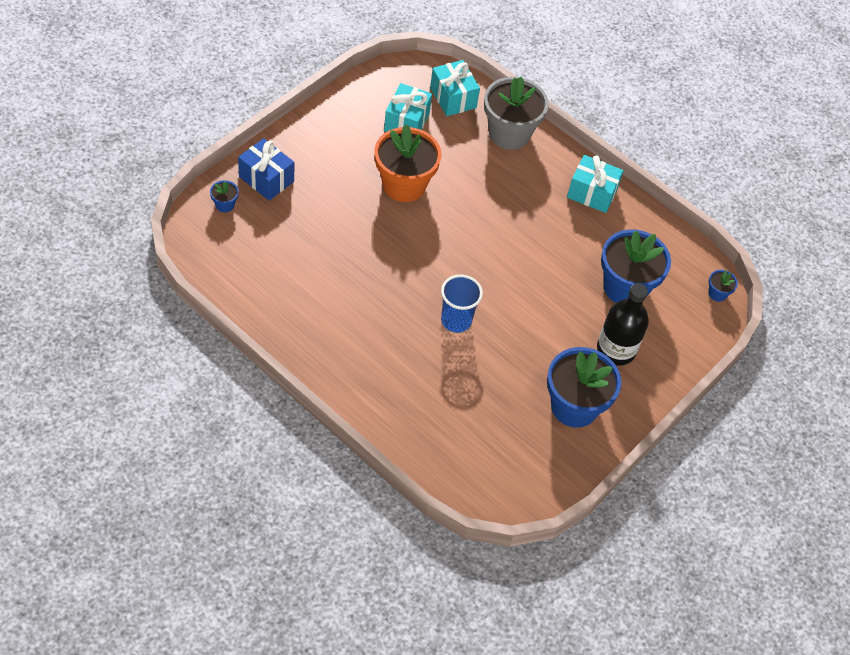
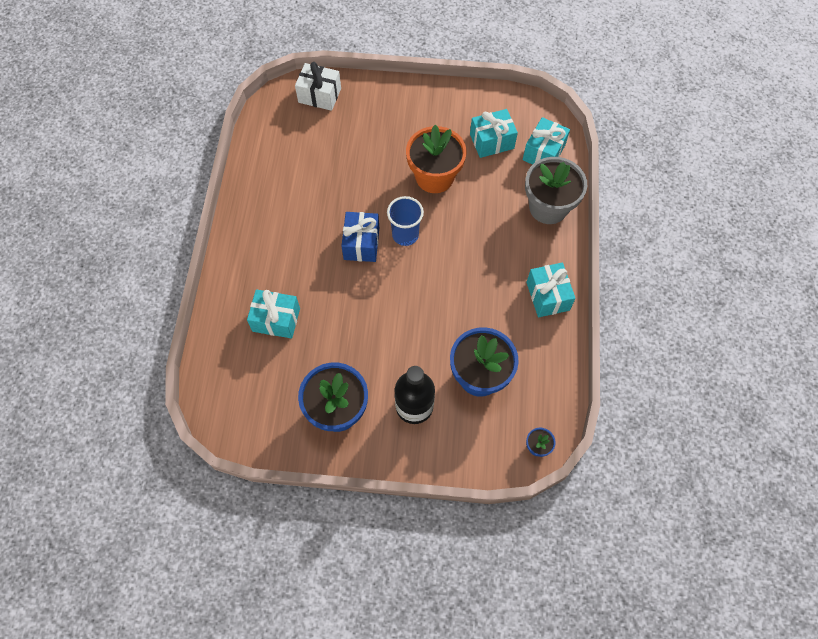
camera: 60 degrees right, 10 degrees up
blue flower pot [210,180,239,212] -> white gift [295,62,341,111]
blue gift [238,138,294,201] -> blue gift moved to [341,212,379,262]
blue cup [441,275,483,333] -> blue cup moved to [387,196,424,246]
none -> turquoise gift [247,289,300,339]

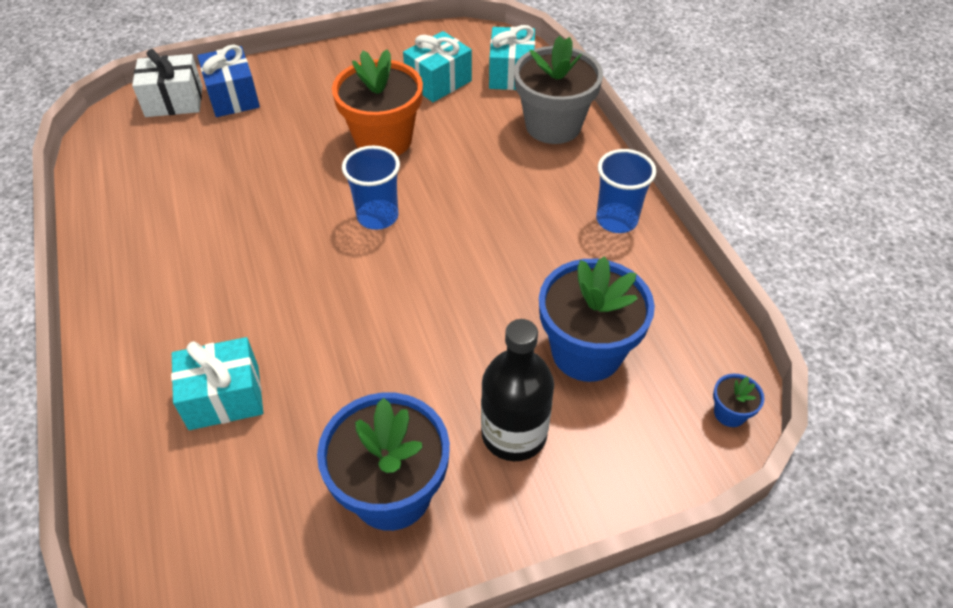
camera: 25 degrees left, 15 degrees down
blue gift [341,212,379,262] -> blue gift moved to [198,45,260,117]
turquoise gift [526,262,576,317] -> blue cup [596,149,656,233]

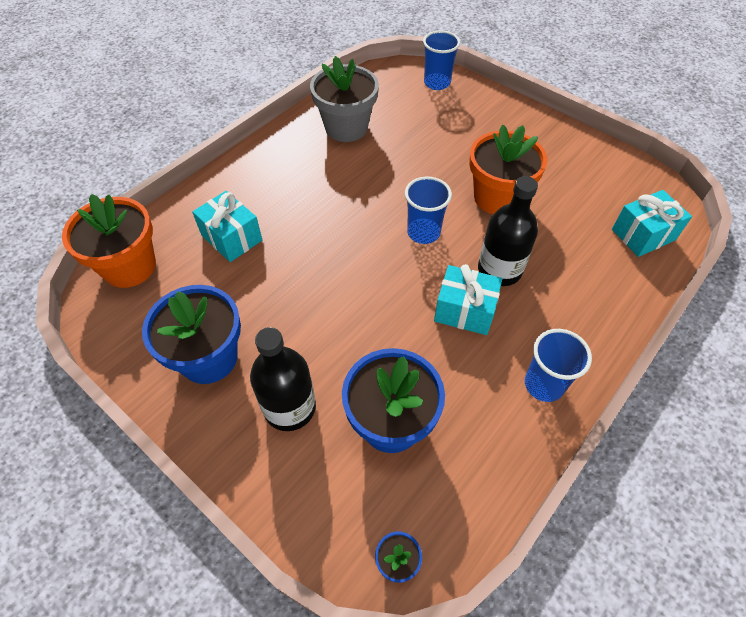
camera: 60 degrees right, 5 degrees up
white gift [132,49,202,117] -> blue cup [423,31,460,90]
blue gift [198,45,260,117] -> none
turquoise gift [403,31,472,102] -> turquoise gift moved to [434,264,502,335]
grey flower pot [514,36,603,144] -> grey flower pot moved to [310,56,379,142]
none -> orange flower pot [62,194,156,288]
none -> black bottle [478,176,538,286]

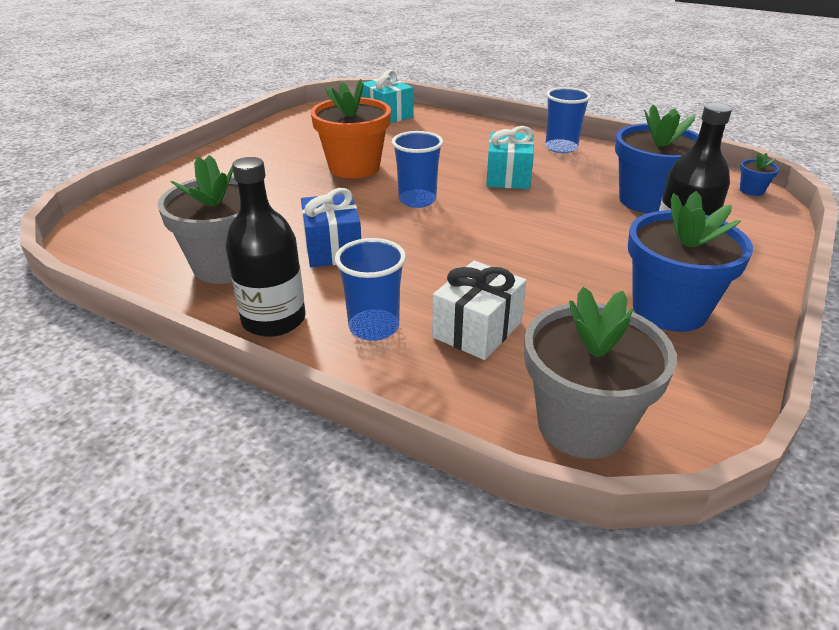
camera: 100 degrees left, 20 degrees down
orange flower pot [62,194,156,288] -> grey flower pot [524,287,677,459]
turquoise gift [192,191,262,262] -> white gift [432,261,527,360]
blue cup [423,31,460,90] -> blue cup moved to [335,238,406,341]
black bottle [478,176,538,286] -> black bottle moved to [225,157,305,337]
none -> blue gift [301,188,361,267]

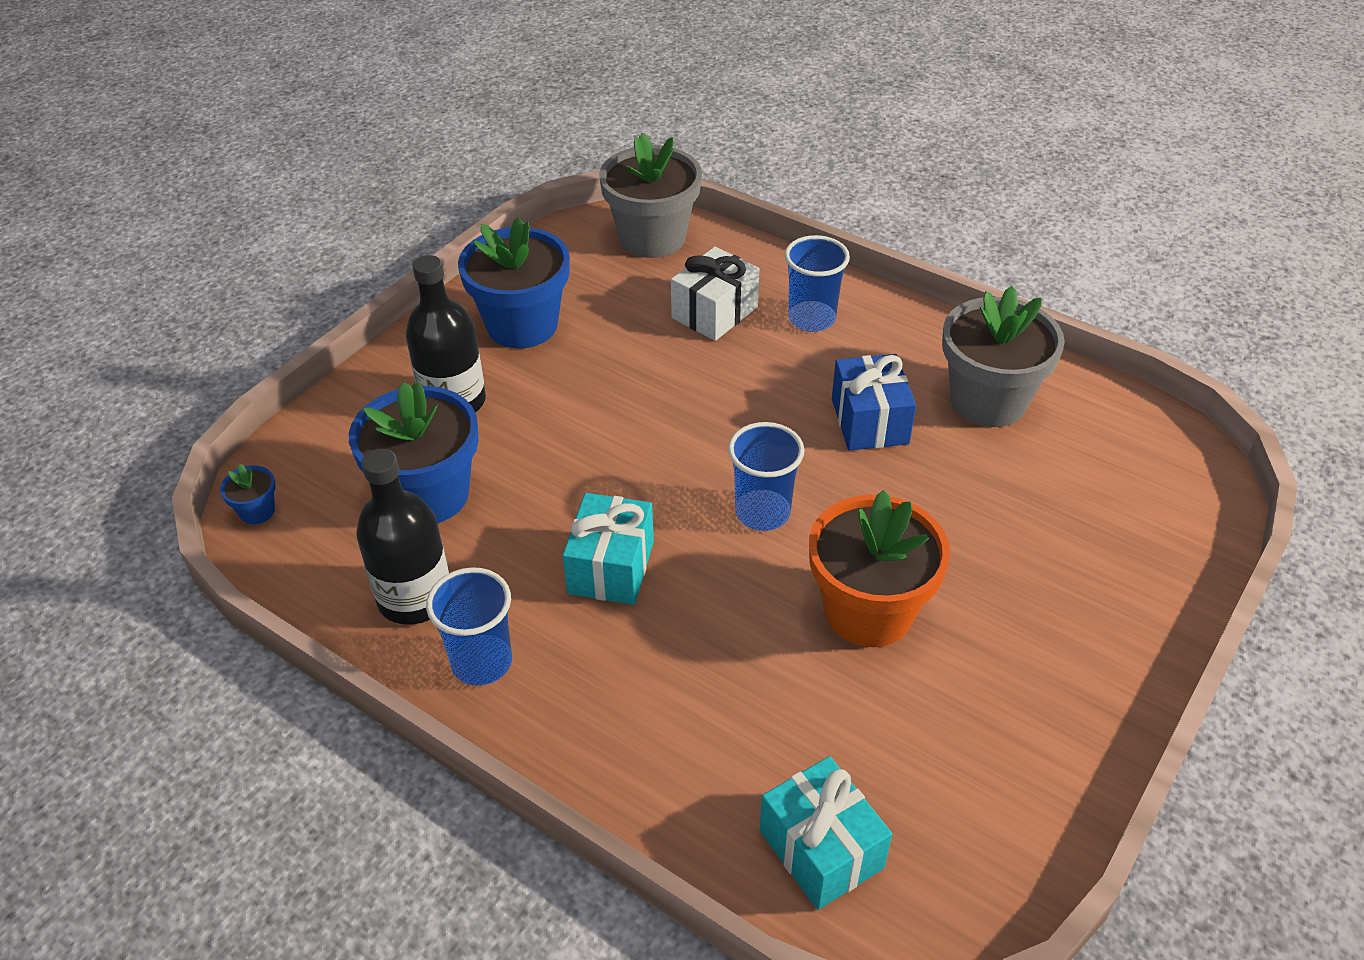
camera: 175 degrees left, 10 degrees up
black bottle [225,157,305,337] -> black bottle moved to [356,449,449,625]

